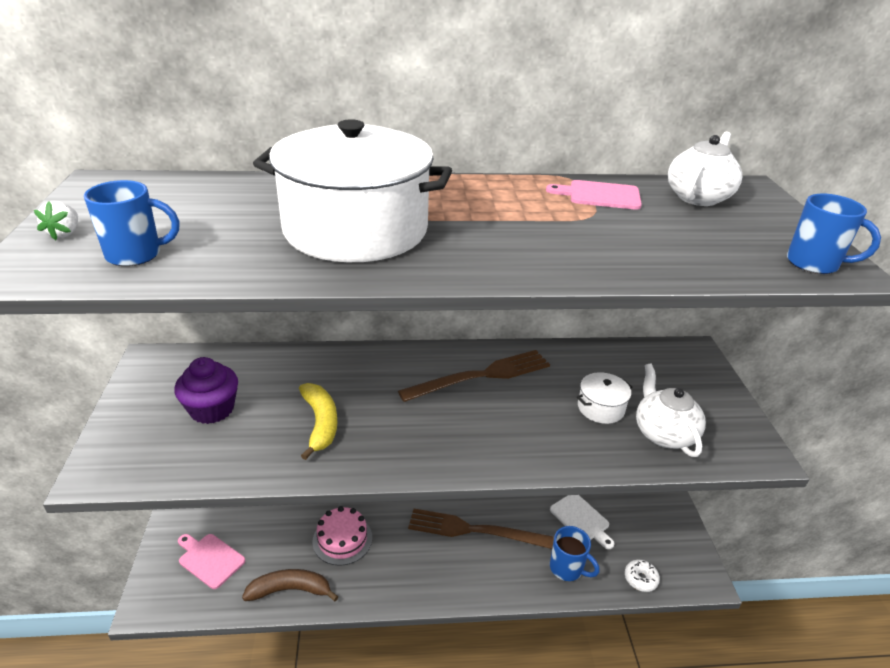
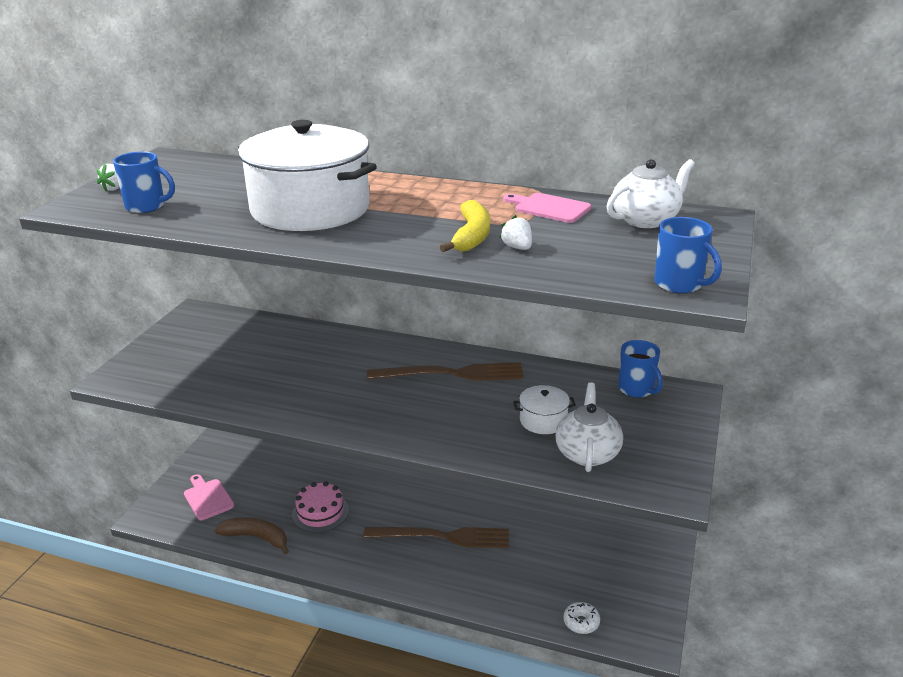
camera: 25 degrees right, 5 degrees down
purple cupcake [174,357,238,424] -> none
yellow banana [299,383,337,460] -> yellow banana moved to [440,200,490,252]
brown fork [408,509,553,549] -> brown fork turned 150 degrees clockwise [363,527,509,548]
white cutting board [550,495,615,549] -> none
blue mug [550,526,599,581] -> blue mug moved to [618,340,663,398]
none -> white strawberry [499,215,532,250]

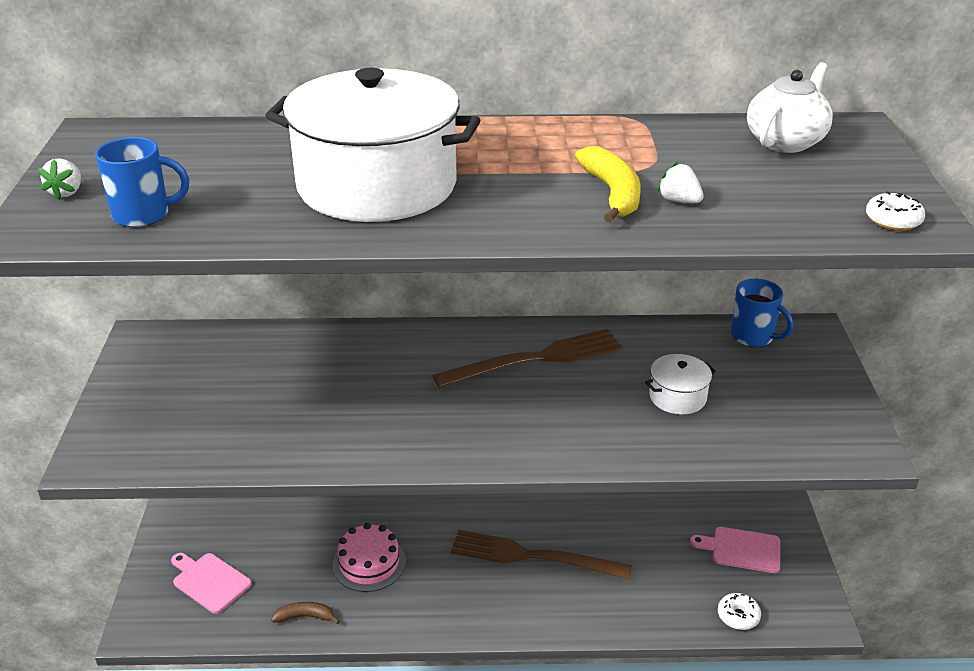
camera: 20 degrees left, 5 degrees up
brown banana [215,517,289,555] -> brown banana [271,602,340,624], size x0.61
brown fork [363,527,509,548] -> brown fork turned 150 degrees counterclockwise [451,530,632,579]
pink cutting board [503,193,591,223] -> pink cutting board moved to [690,527,780,573]
white teapot [555,383,623,472] -> none
blue mug [654,217,722,294] -> white donut [866,192,925,231]

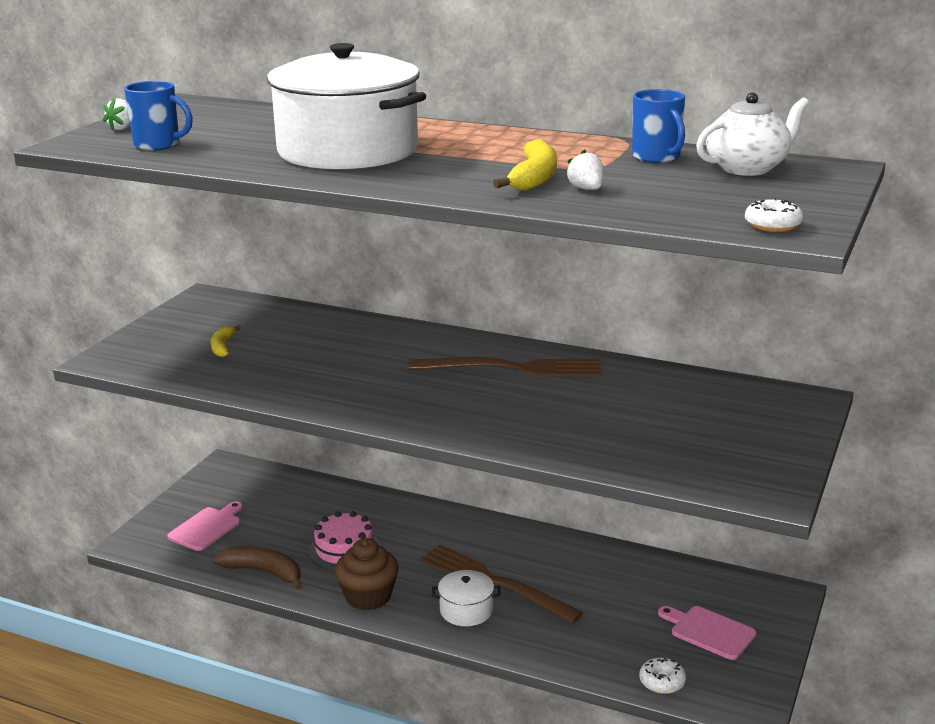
camera: 25 degrees right, 10 degrees down
pink cutting board [171,553,252,614] -> pink cutting board turned 60 degrees clockwise [167,501,243,551]
brown banana [271,602,340,624] -> brown banana [213,546,302,590], size x1.64
white pot [645,354,716,414] -> white pot moved to [432,570,500,626]
blue mug [731,279,794,347] -> blue mug moved to [632,89,685,163]
none -> yellow banana [211,325,241,357]
none -> brown cupcake [335,538,399,610]

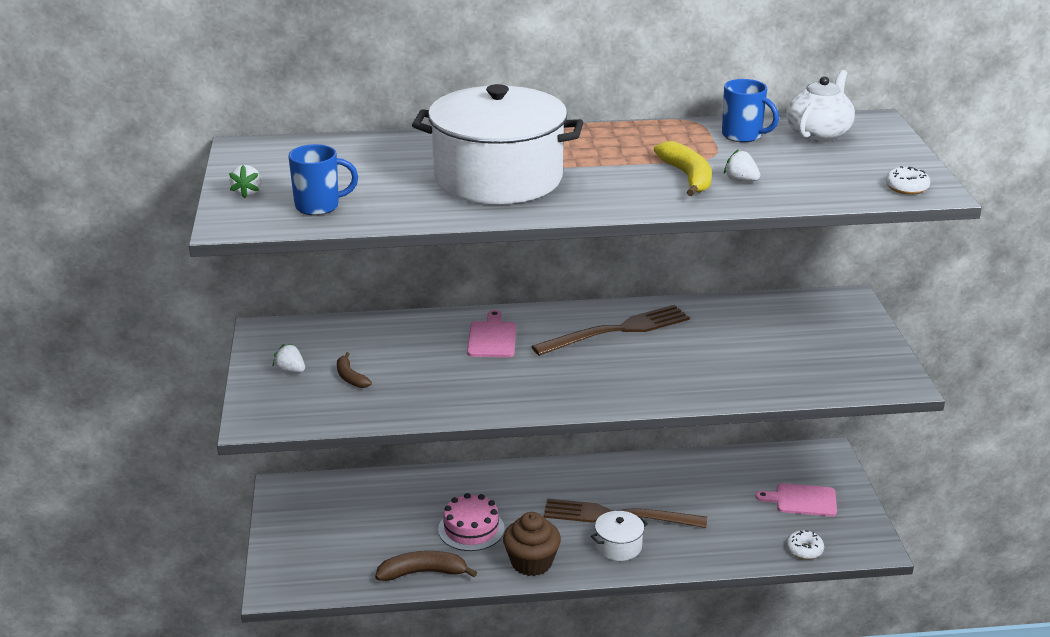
camera: 30 degrees left, 5 degrees up
pink cutting board [167,501,243,551] -> pink cutting board moved to [467,310,516,357]
yellow banana [211,325,241,357] -> brown banana [337,352,372,388]
none -> white strawberry [273,344,305,373]

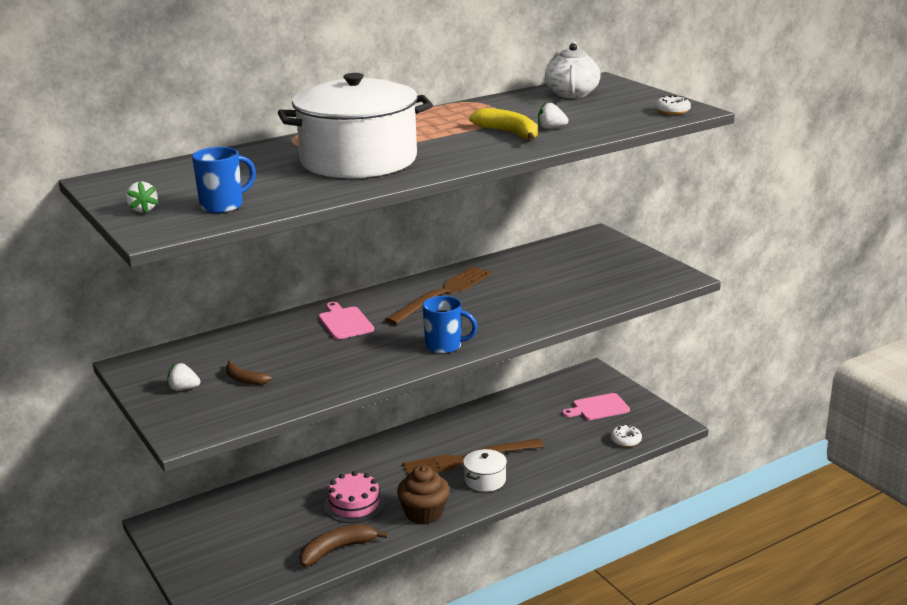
camera: 25 degrees left, 5 degrees down
blue mug [722,79,779,143] -> blue mug moved to [422,296,478,354]

